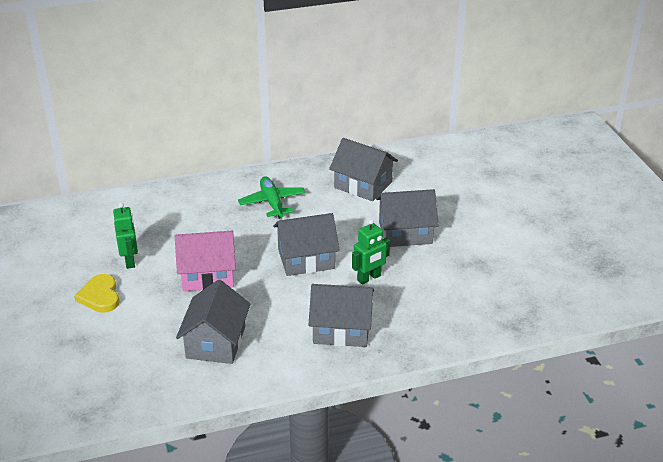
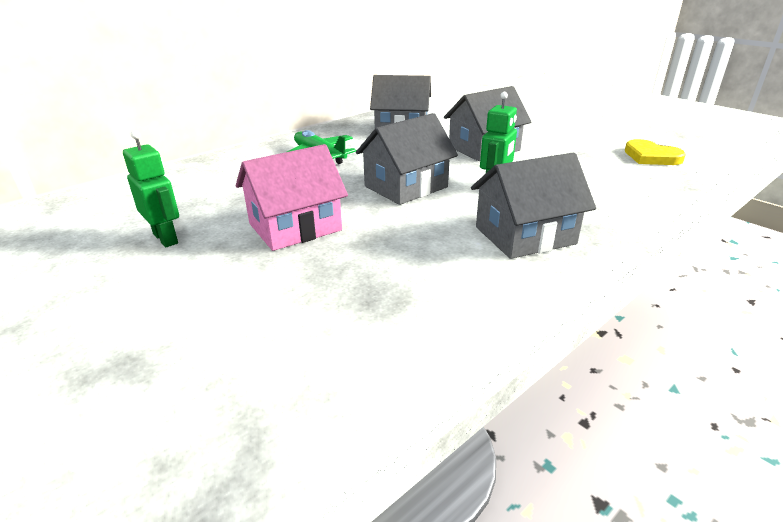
camera: 25 degrees left, 5 degrees down
yellow heart [74,274,119,313] -> yellow heart moved to [625,139,686,165]
grey house [176,280,250,364] -> none

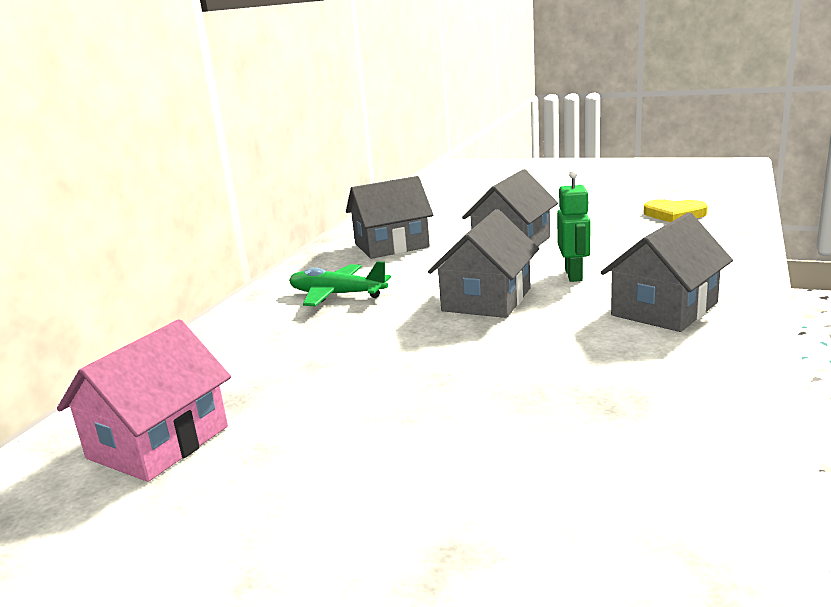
camera: 25 degrees left, 10 degrees down
green robot [123,130,179,247] -> none
pink house [236,144,348,251] -> pink house moved to [57,319,231,482]

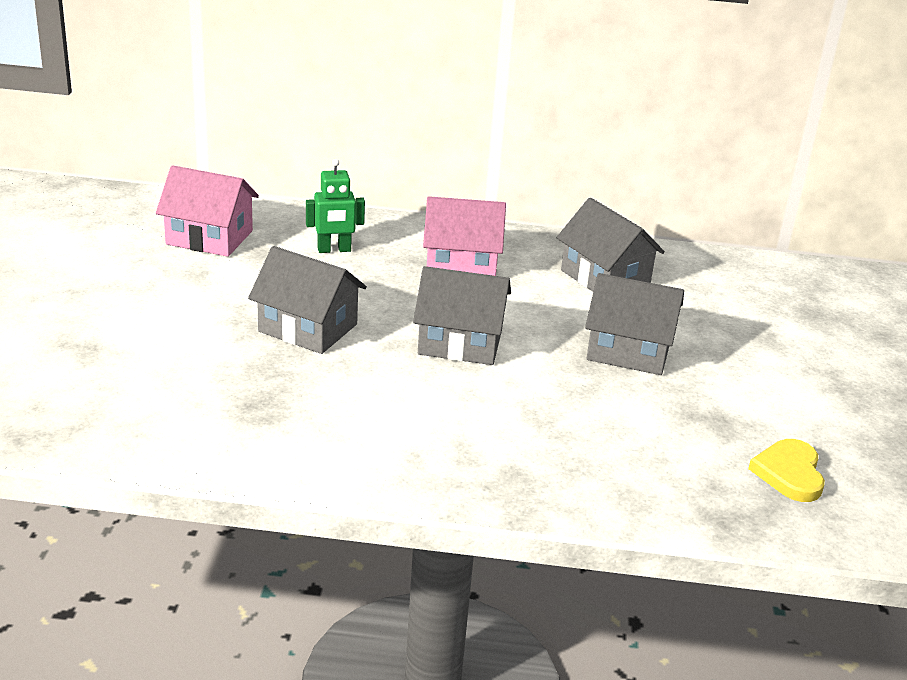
camera: 70 degrees right, 10 degrees up
green plane [289,261,391,306] -> pink house [423,196,506,276]
green robot [557,170,590,282] -> green robot moved to [306,159,365,253]
grey house [601,212,733,332] -> grey house moved to [248,246,367,354]

